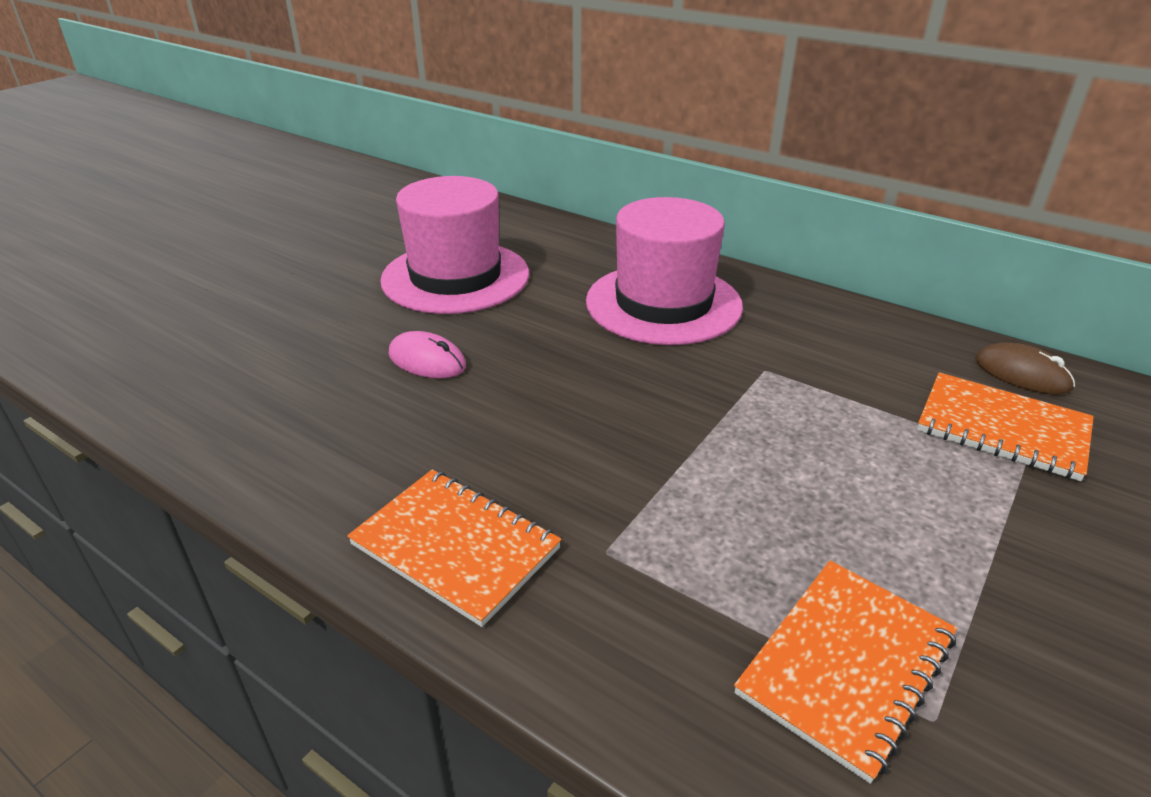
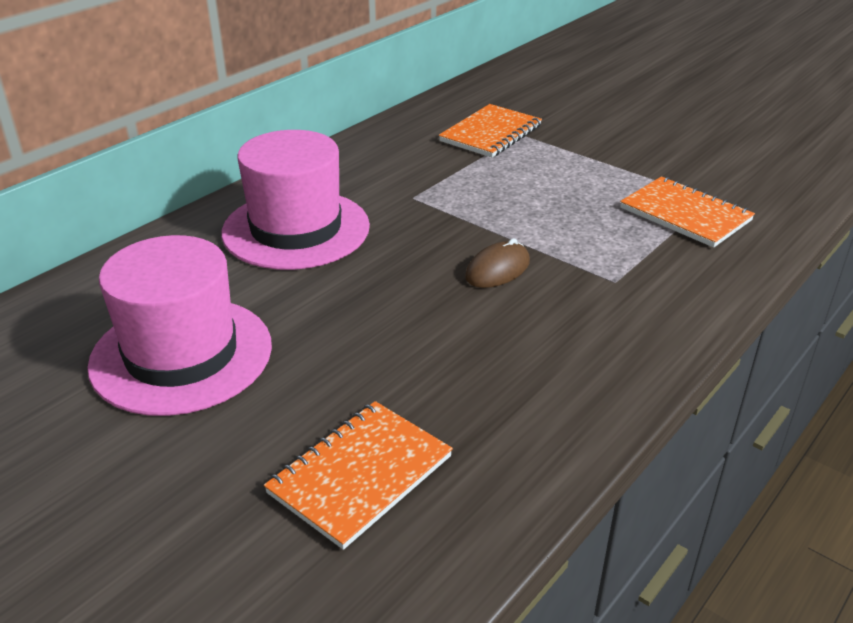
camera: 85 degrees left, 0 degrees up
orange notebook [347,470,562,627] -> orange notebook moved to [264,401,453,550]
pink mouse [389,331,466,378] -> none
brown mouse [975,342,1075,395] -> brown mouse moved to [465,238,530,288]

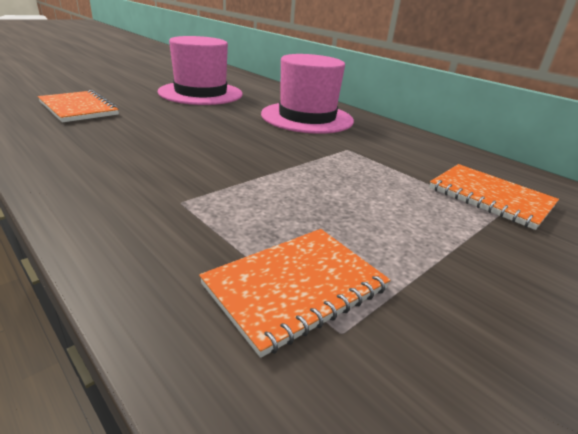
camera: 95 degrees right, 5 degrees down
brown mouse [465,238,530,288] -> none

